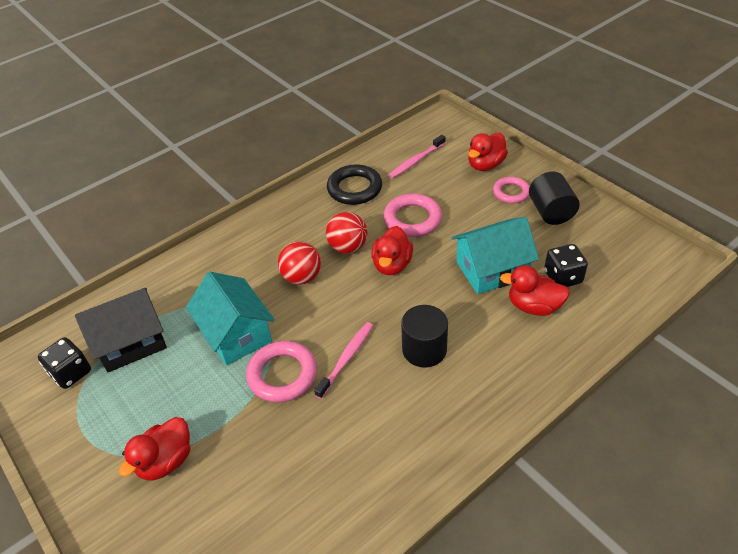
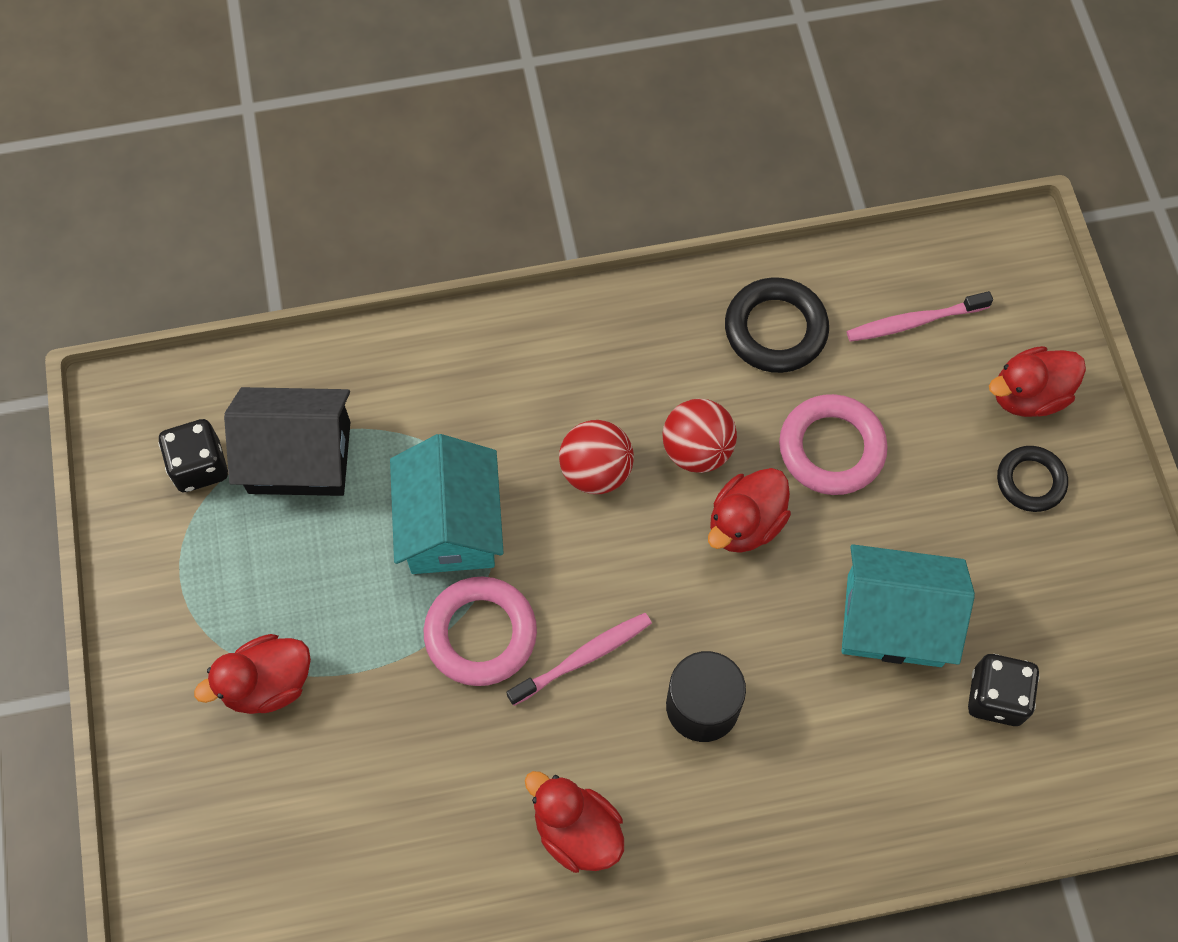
camera: 25 degrees right, 20 degrees up
pink ring [493,177,530,204] -> black ring [997,446,1068,512]
red duck [500,265,570,316] -> red duck moved to [525,771,624,873]
black cylinder [529,172,580,225] -> none

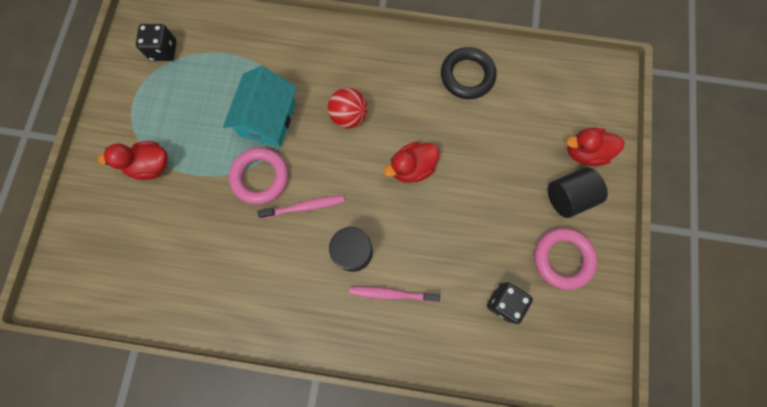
camera: 20 degrees right, 10 degrees up
black house [224,387,350,496] -> none
red duck [525,771,624,873] -> none
red ball [662,399,737,473] -> none
pink ring [779,394,888,495] -> pink ring moved to [534,228,597,290]
turquoise house [842,544,975,667] -> none
pink toothbrush [847,291,993,342] -> pink toothbrush moved to [349,286,440,302]
black ring [997,446,1068,512] -> black cylinder [548,167,608,218]

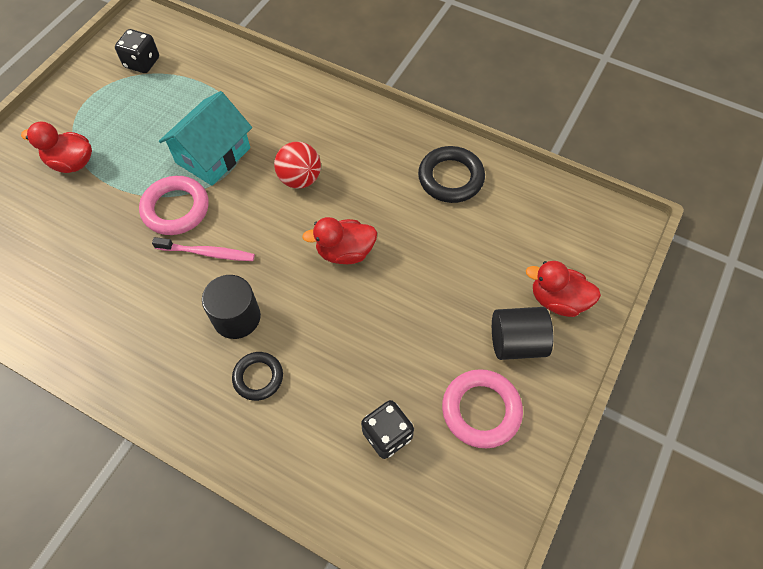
camera: 20 degrees right, 15 degrees down
pink toothbrush [349,286,440,302] -> black ring [232,352,283,401]

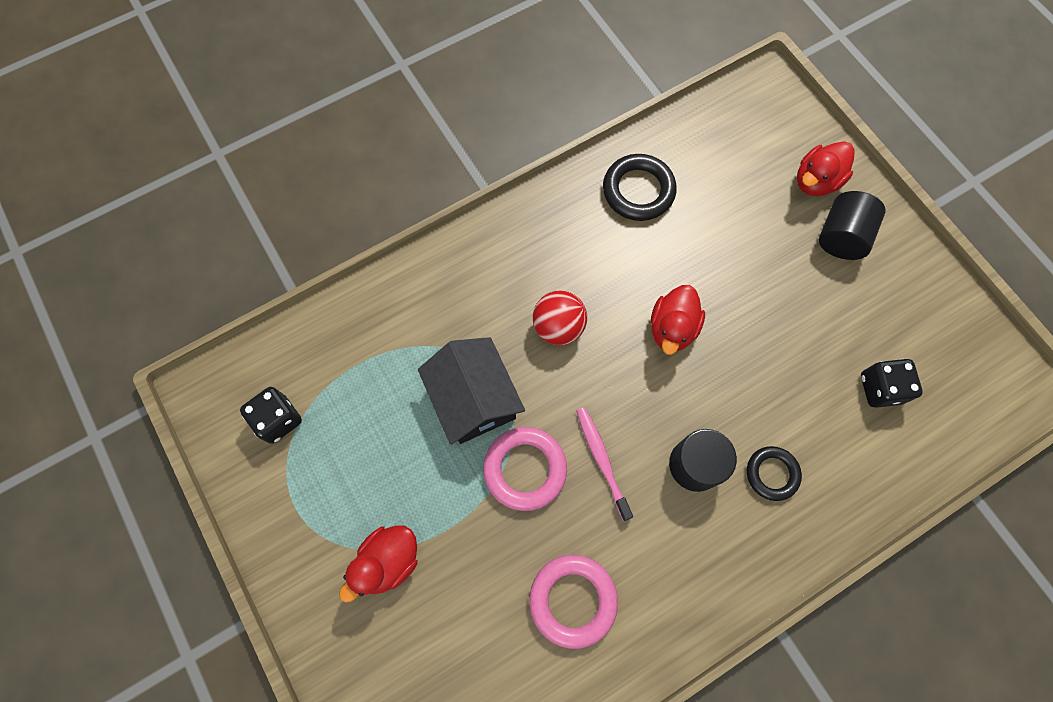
camera: 60 degrees left, 10 degrees up
pink toothbrush [152,237,255,261] -> pink toothbrush turned 60 degrees counterclockwise [576,407,633,521]
turquoise house [159,91,252,186] -> black house [418,337,525,445]
pink ring [442,369,523,448] -> pink ring moved to [529,555,618,649]

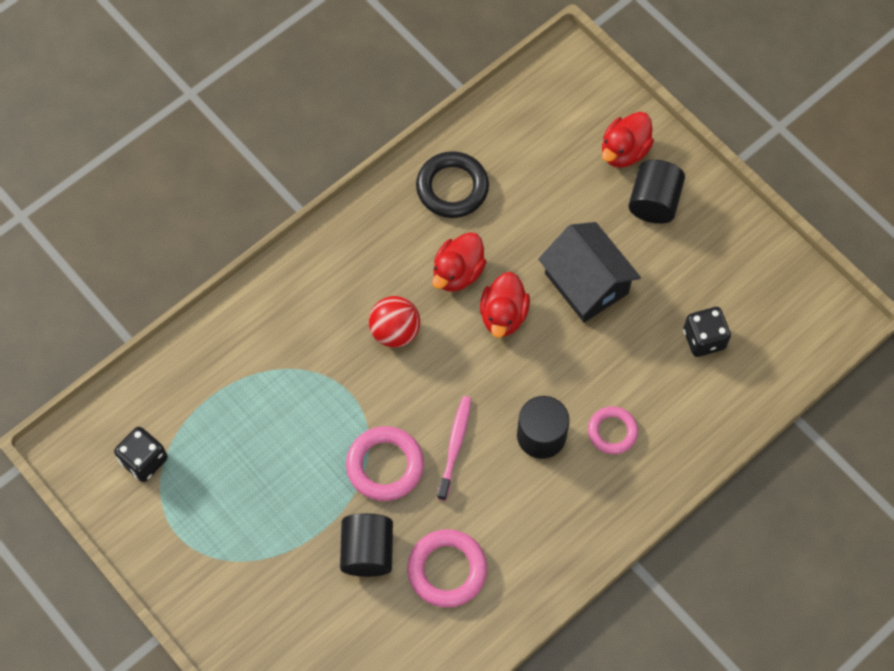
camera: 10 degrees left, 5 degrees down
red duck [339,525,418,603] -> red duck moved to [432,232,486,292]
black house [418,337,525,445] -> black house moved to [538,222,641,323]
pink toothbrush [576,407,633,521] -> pink toothbrush turned 45 degrees clockwise [437,396,471,501]
black ring [747,446,802,501] -> pink ring [588,406,638,454]
none -> black cylinder [340,513,393,577]

